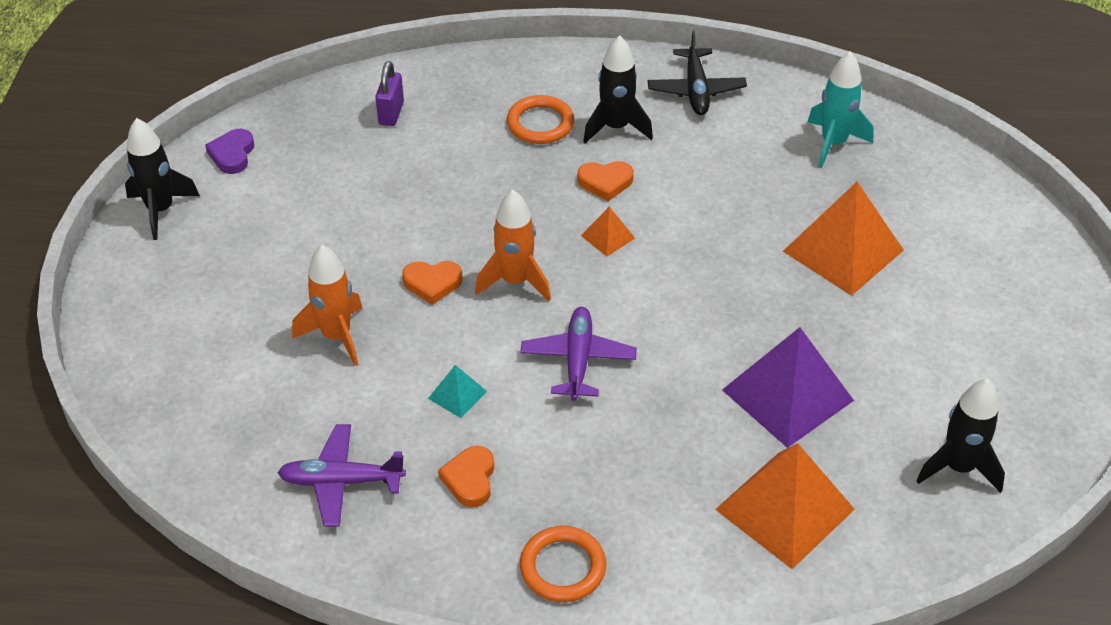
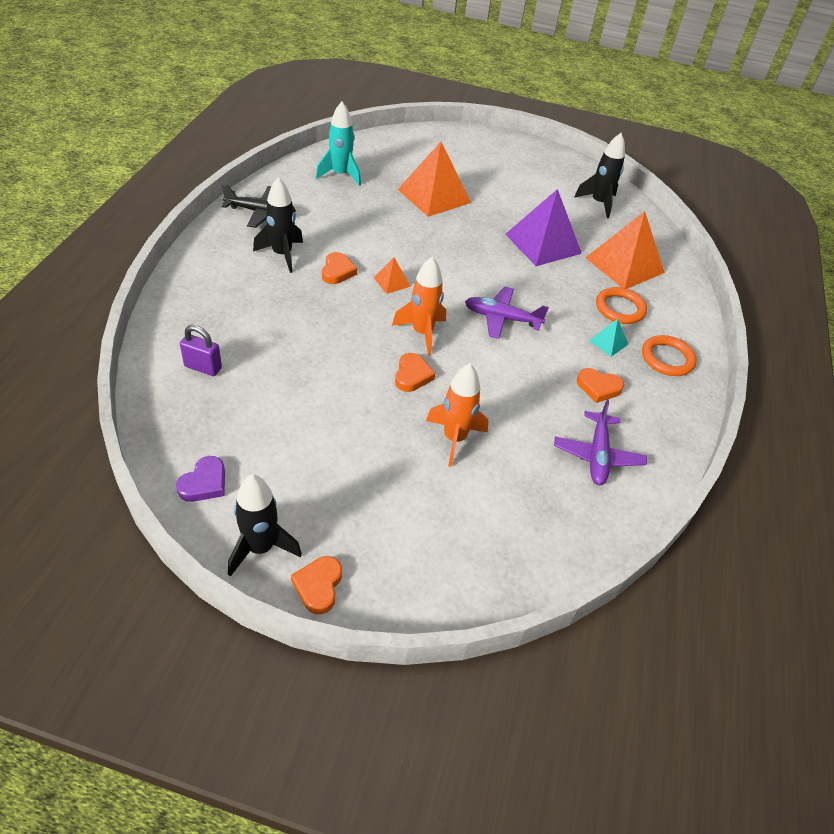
camera: 85 degrees left, 0 degrees up
purple heart [205,129,254,174] -> purple heart turned 75 degrees counterclockwise [176,456,225,502]
turquoise pyramid [428,365,487,418] -> turquoise pyramid moved to [589,319,628,357]
orange ring [507,95,574,144] -> orange ring moved to [596,287,647,324]
none -> orange heart [291,556,342,614]

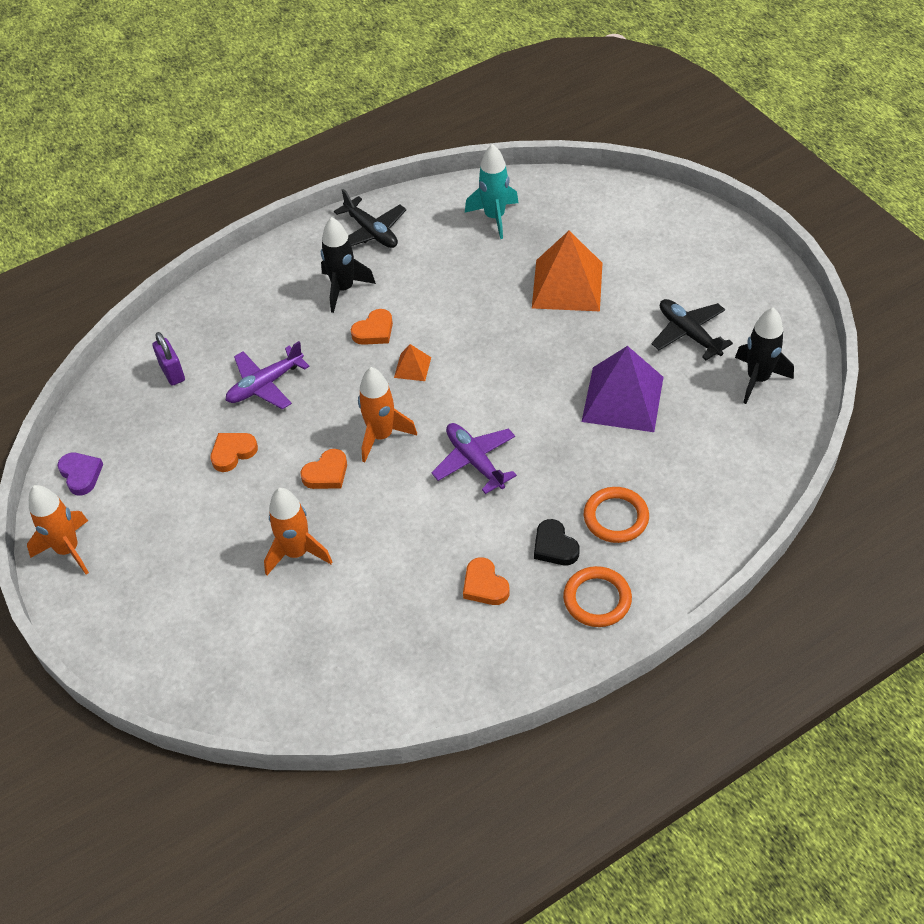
camera: 50 degrees right, 5 degrees up
purple heart [176,456,225,502] -> purple heart turned 105 degrees counterclockwise [57,453,103,495]
black rocket [228,474,302,577] -> orange rocket [27,485,89,575]
orange heart [291,556,342,614] -> orange heart moved to [211,433,258,472]
purple plane [554,399,647,485] -> purple plane moved to [226,341,309,409]
orange pyramid [585,211,665,289] -> none
turquoise pyramid [589,319,628,357] -> black heart [534,519,580,565]
none -> black plane [652,299,733,360]

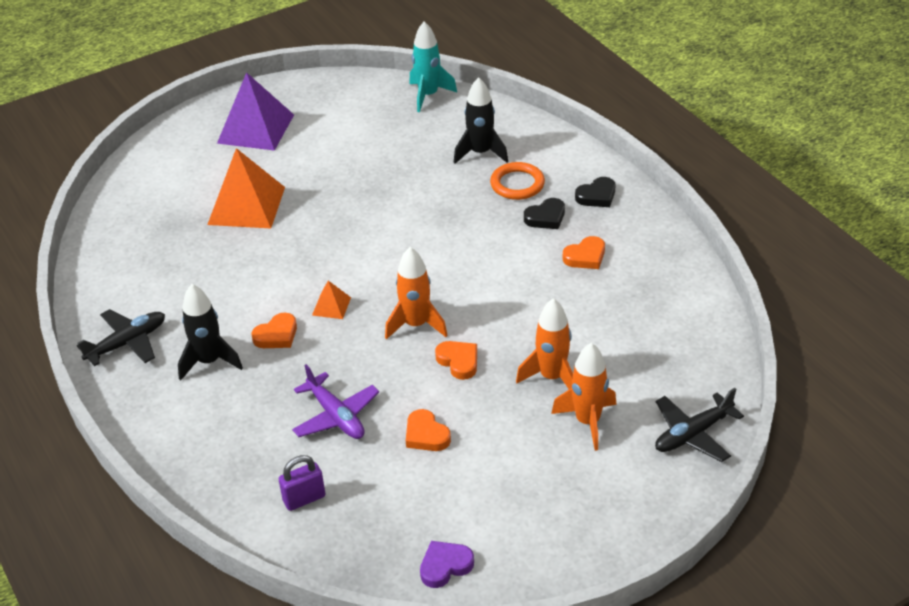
camera: 90 degrees left, 10 degrees down
orange rocket [27,485,89,575] -> orange rocket moved to [551,343,617,451]
orange heart [351,309,393,345] -> orange heart turned 90 degrees clockwise [251,313,297,348]
purple plane [431,423,517,494] -> none
turquoise rocket [465,144,519,239] -> turquoise rocket moved to [409,21,457,112]
orange ring [563,566,632,627] -> black heart [575,177,615,207]
purple pyramid [581,346,664,432] -> purple pyramid moved to [217,72,294,151]
black plane [652,299,733,360] -> black plane moved to [655,388,744,462]
black rocket [735,307,794,404] -> black rocket moved to [454,77,508,164]

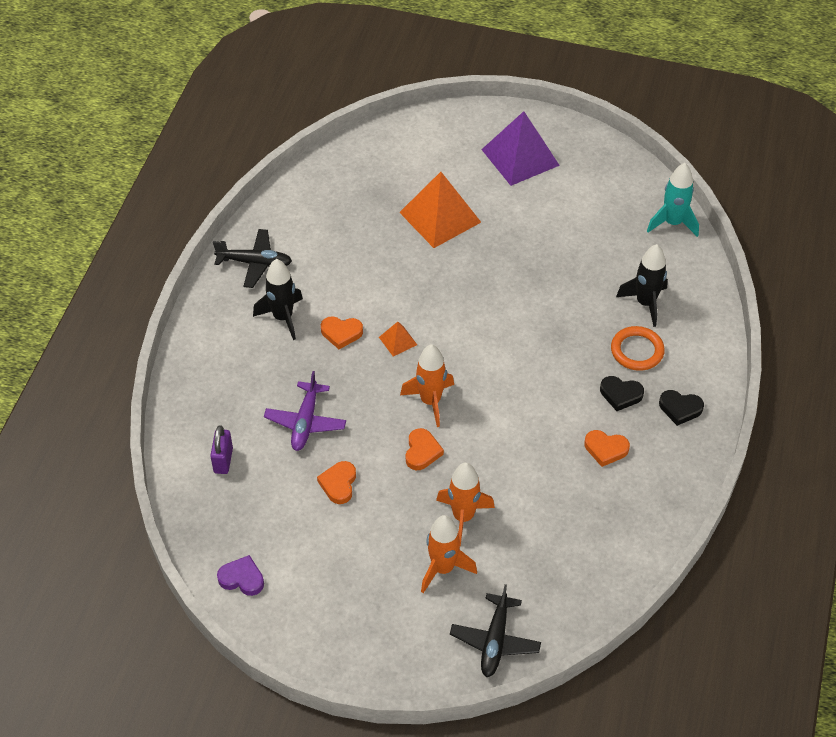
camera: 45 degrees right, 10 degrees up
purple padlock [279,455,325,511] -> purple padlock turned 75 degrees clockwise [210,425,233,474]
black plane [655,388,744,462] -> black plane turned 90 degrees counterclockwise [450,584,541,677]

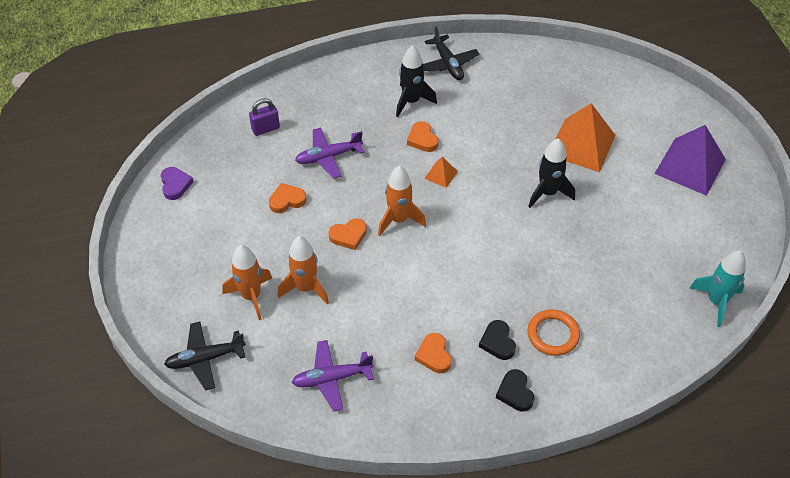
camera: 60 degrees right, 0 degrees up
black rocket [616,244,668,327] -> black rocket moved to [528,138,575,208]
none -> purple plane [292,340,374,412]

